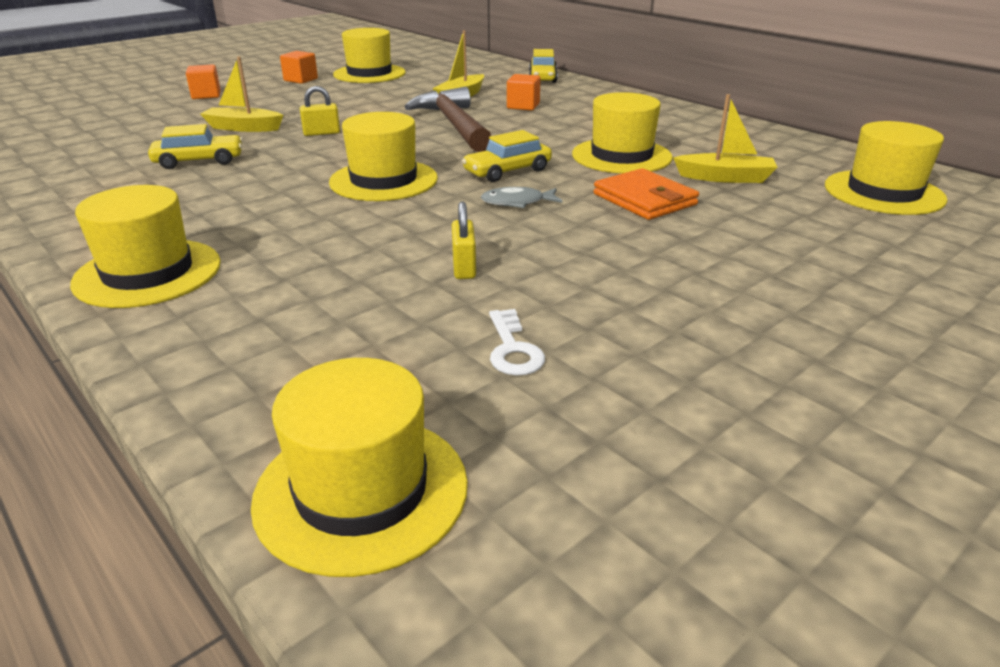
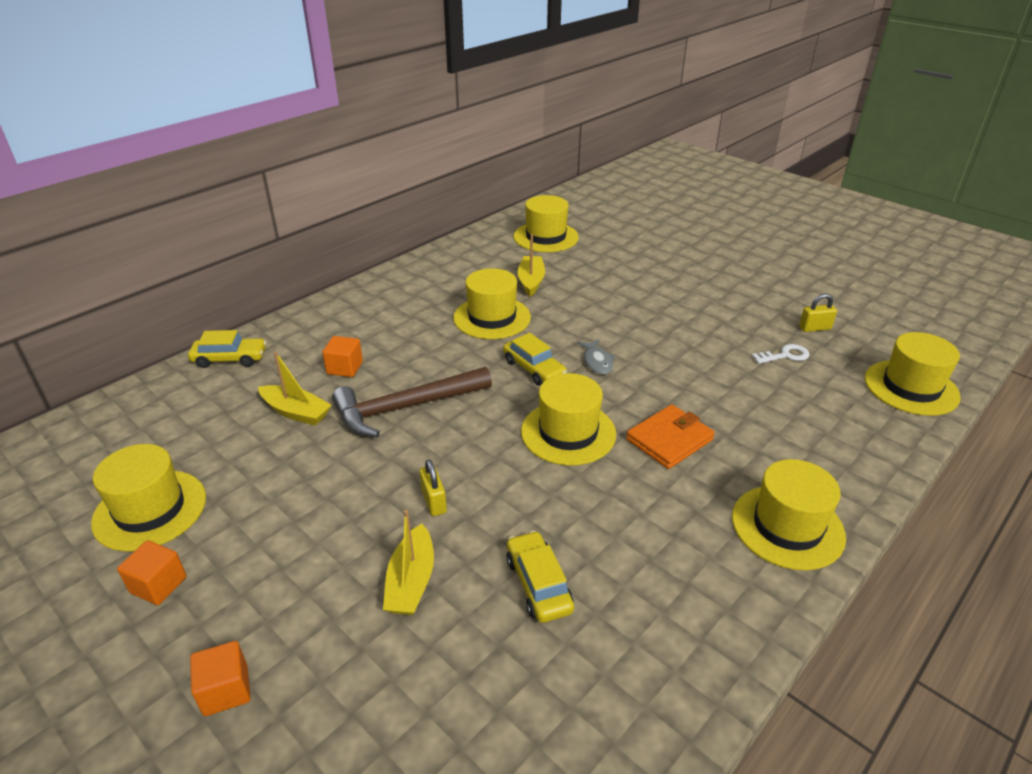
camera: 95 degrees left, 5 degrees up
yellow padlock [452,202,476,279] -> yellow padlock moved to [799,294,837,332]
orange wallet [594,168,699,220] -> orange wallet moved to [626,404,715,469]

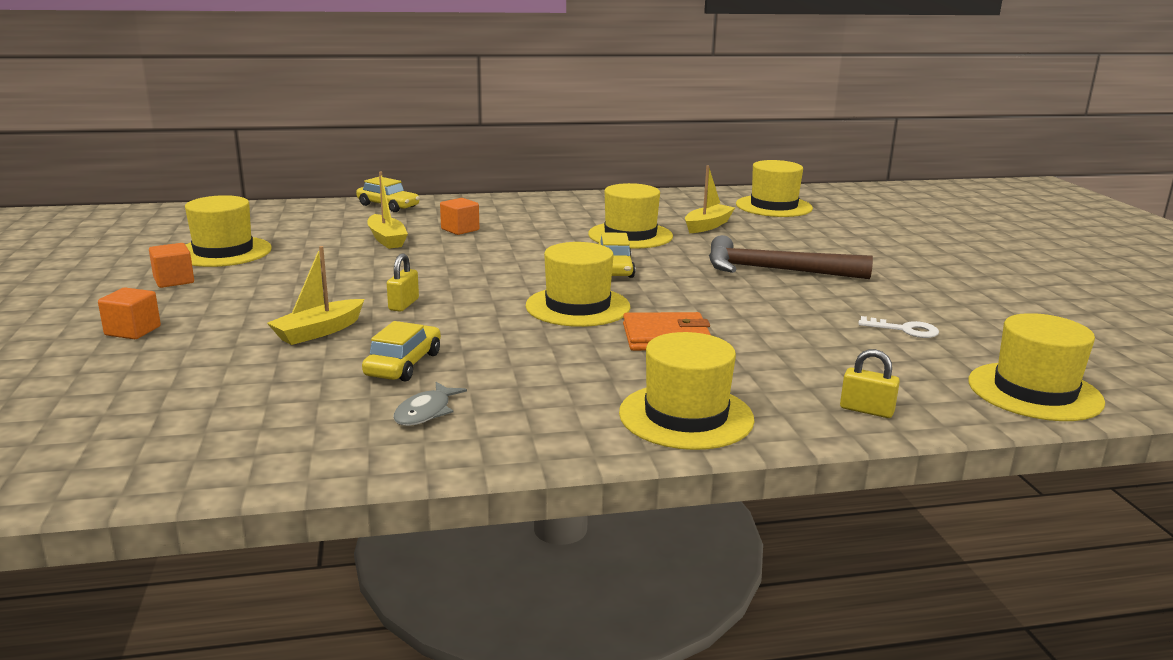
camera: 35 degrees right, 15 degrees down
brown hammer [332,367,492,437] -> brown hammer moved to [709,235,873,279]
grey fish [577,340,615,374] -> grey fish moved to [393,382,467,426]
yellow padlock [799,294,837,332] -> yellow padlock moved to [840,349,900,418]

